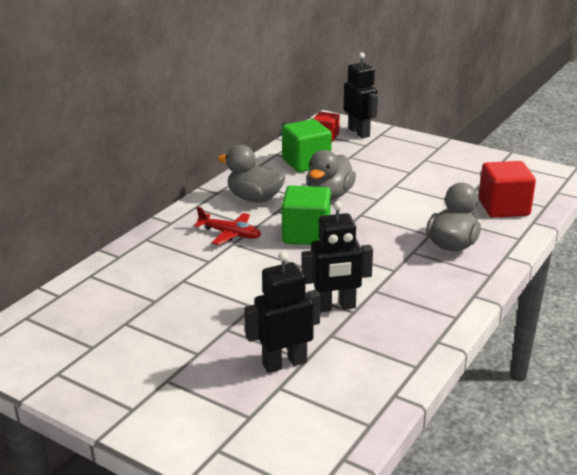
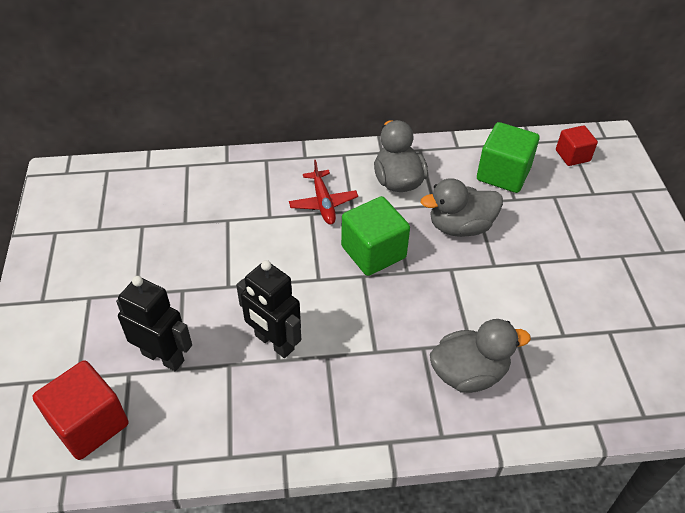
camera: 50 degrees right, 20 degrees up
black robot [344,52,378,138] -> none
red cube [479,161,536,218] -> red cube moved to [33,360,128,460]

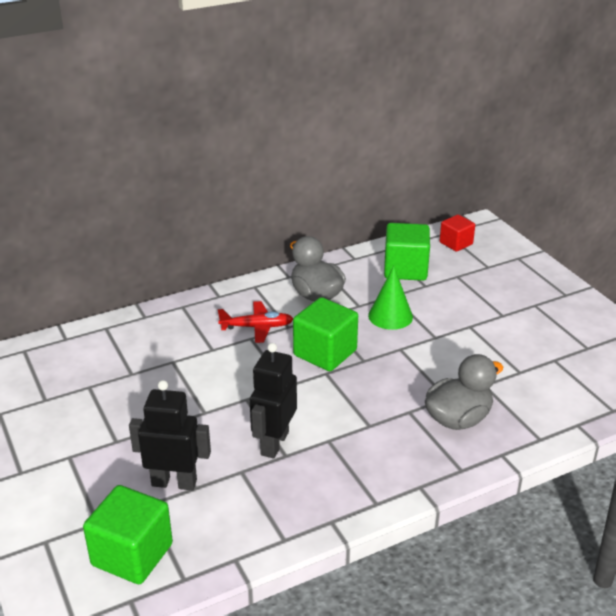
camera: 20 degrees left, 15 degrees down
red cube [33,360,128,460] -> green cube [83,485,173,584]
black robot [236,260,301,358] -> black robot turned 90 degrees clockwise [250,343,297,459]
red plane [289,160,358,225] -> red plane turned 60 degrees counterclockwise [218,301,293,343]
grey duck [421,178,503,237] -> green cone [368,266,413,330]

